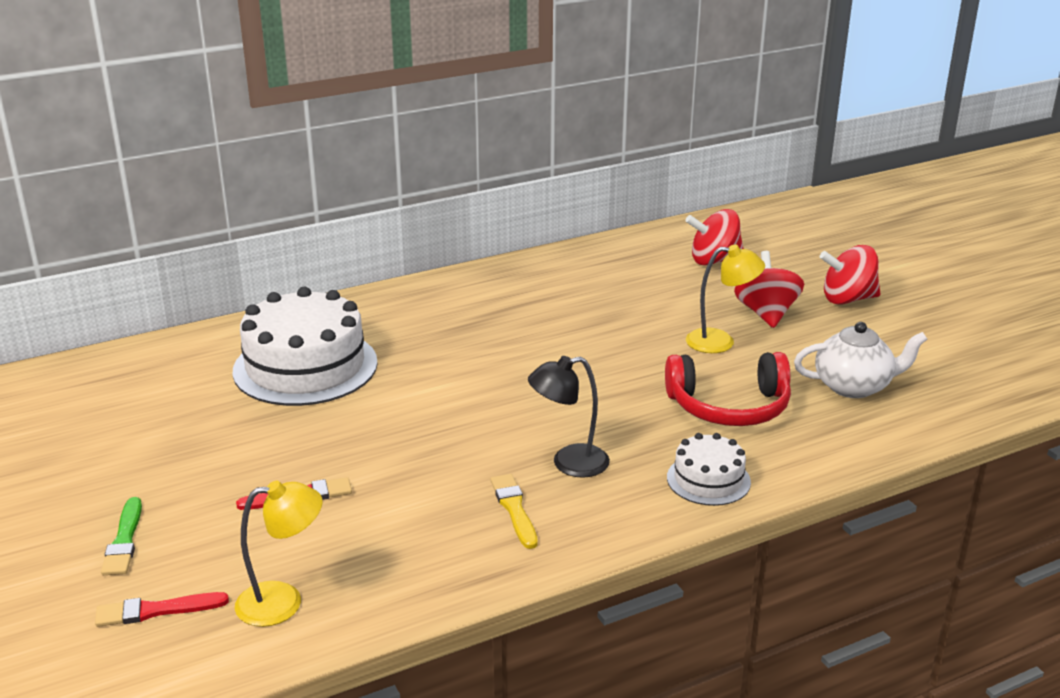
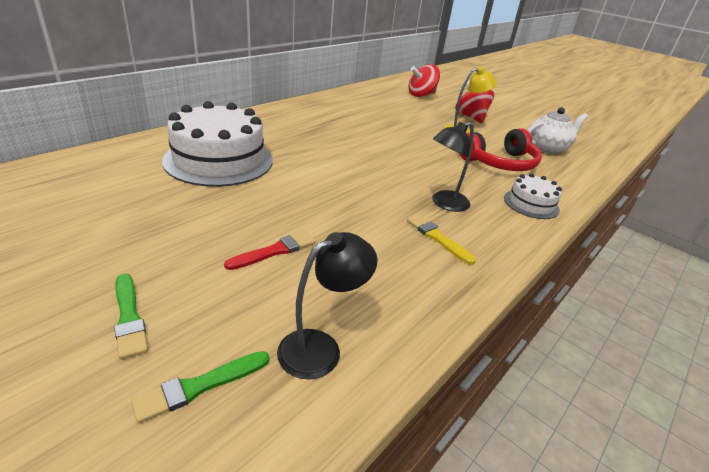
camera: 25 degrees left, 5 degrees up
red brush [95,592,229,627] -> green brush [131,351,270,423]
yellow lamp [235,481,323,627] -> black lamp [277,232,377,379]
red spinning top [820,245,881,305] -> none

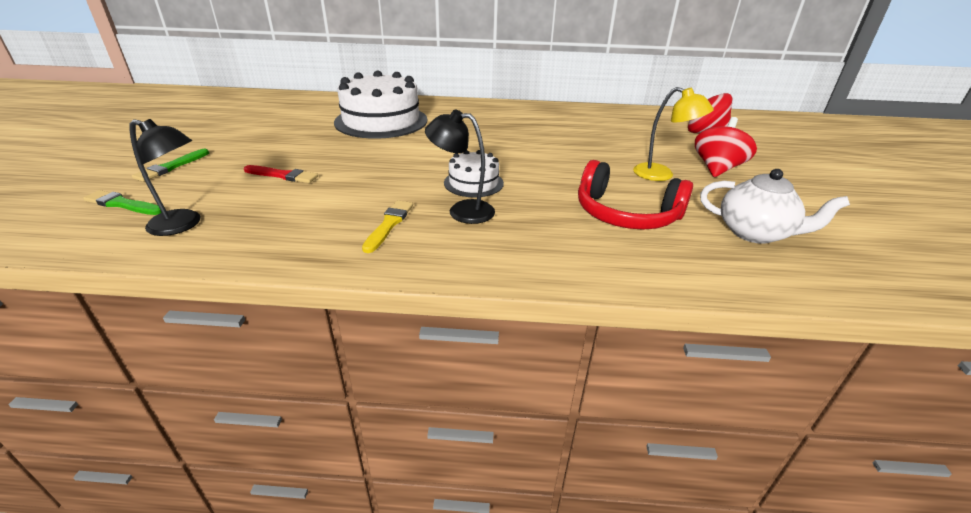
camera: 55 degrees right, 0 degrees up
white cake [504,173,562,219] -> white cake moved to [444,150,504,197]

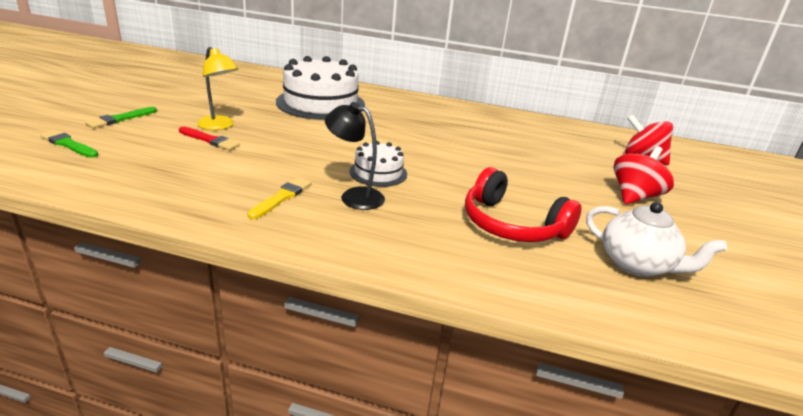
camera: 10 degrees right, 5 degrees down
black lamp [130,119,201,236] -> none
yellow lamp [633,87,714,181] -> yellow lamp moved to [197,47,238,130]

